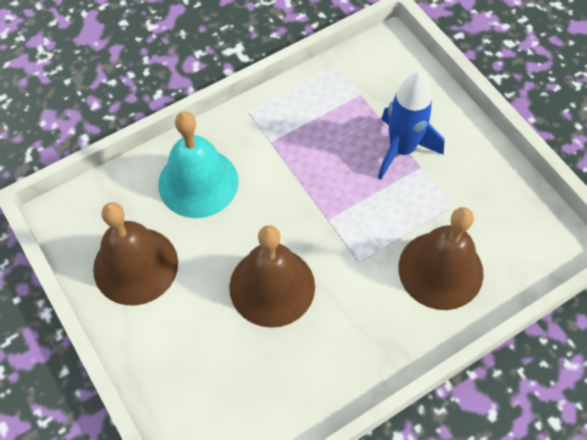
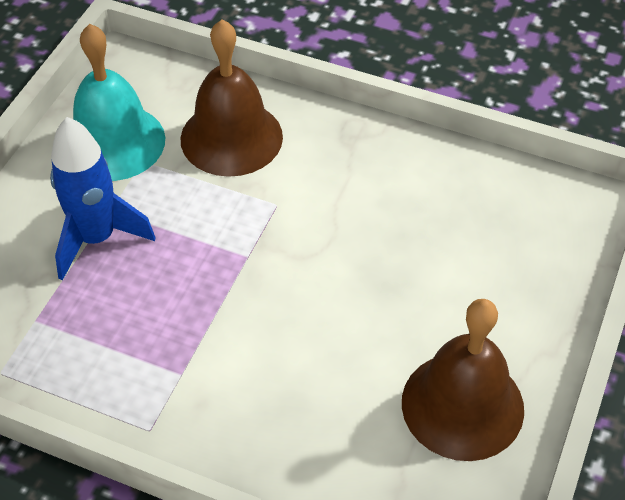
camera: 125 degrees left, 10 degrees down
turquoise bell [158,111,238,218] -> turquoise bell moved to [73,24,165,181]
brown bell [229,225,315,328] -> none

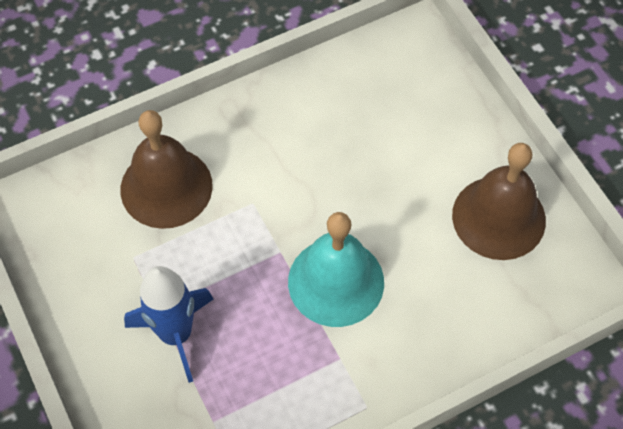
camera: 50 degrees left, 10 degrees up
turquoise bell [73,24,165,181] -> turquoise bell moved to [288,212,384,327]

